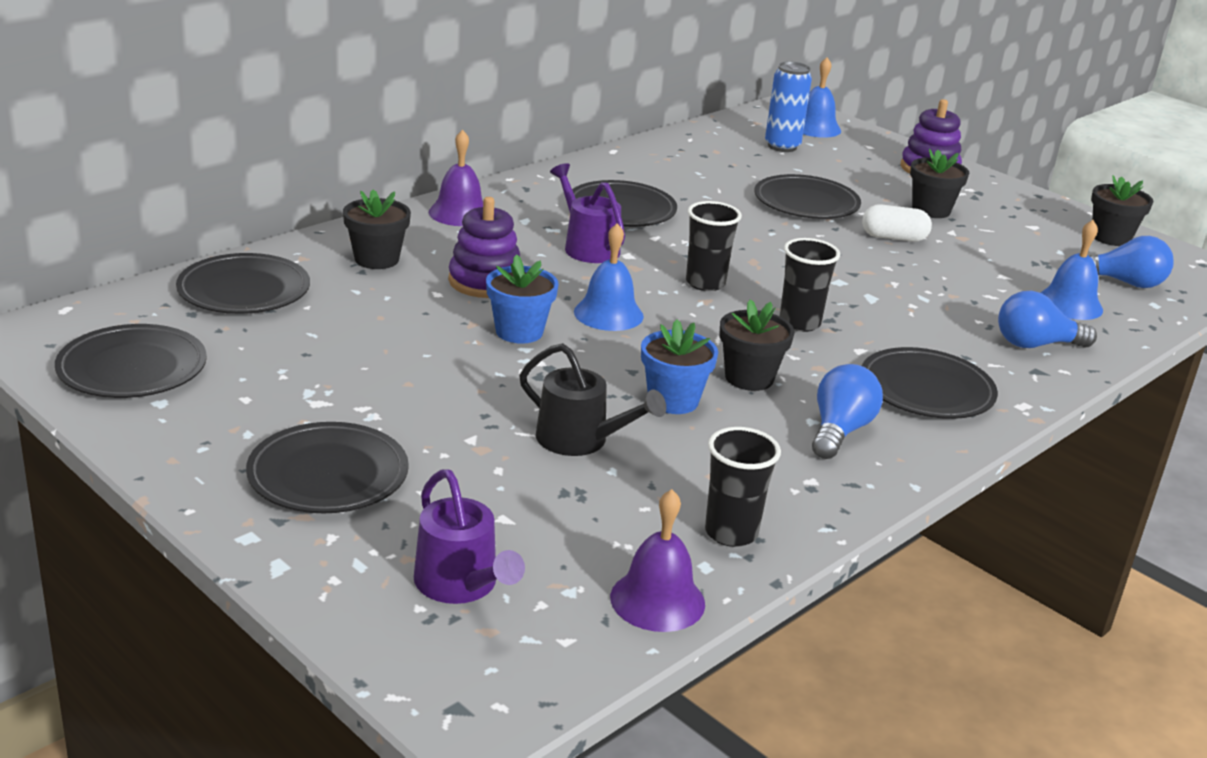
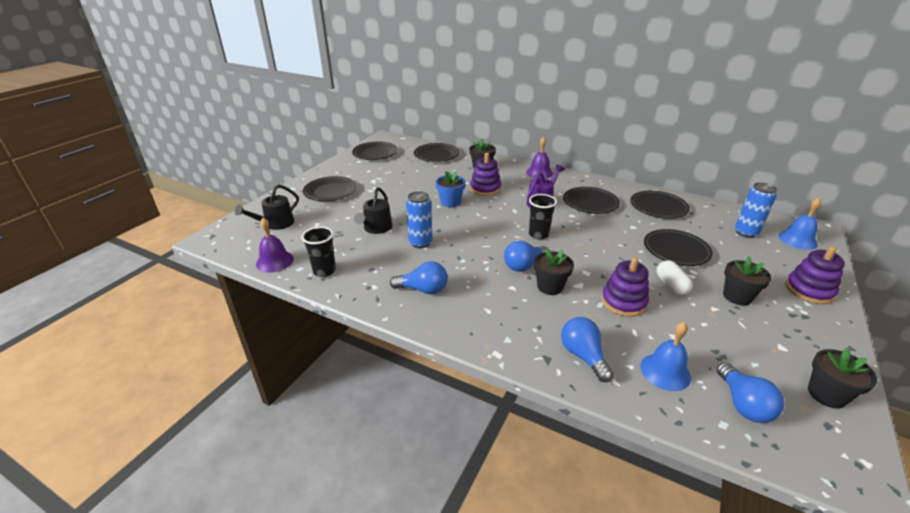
camera: 75 degrees right, 5 degrees up
purple watering can [414,469,525,604] -> black watering can [235,185,299,230]
blue bell [574,223,644,331] -> none
blue flower pot [641,319,718,414] -> blue can [406,191,432,248]
black flower pot [720,299,794,391] -> black flower pot moved to [534,248,574,295]
black cup [780,238,840,332] -> blue light bulb [504,241,548,272]
black plate [862,347,998,419] -> black plate moved to [630,191,690,219]
none -> purple stacking toy [601,257,649,317]

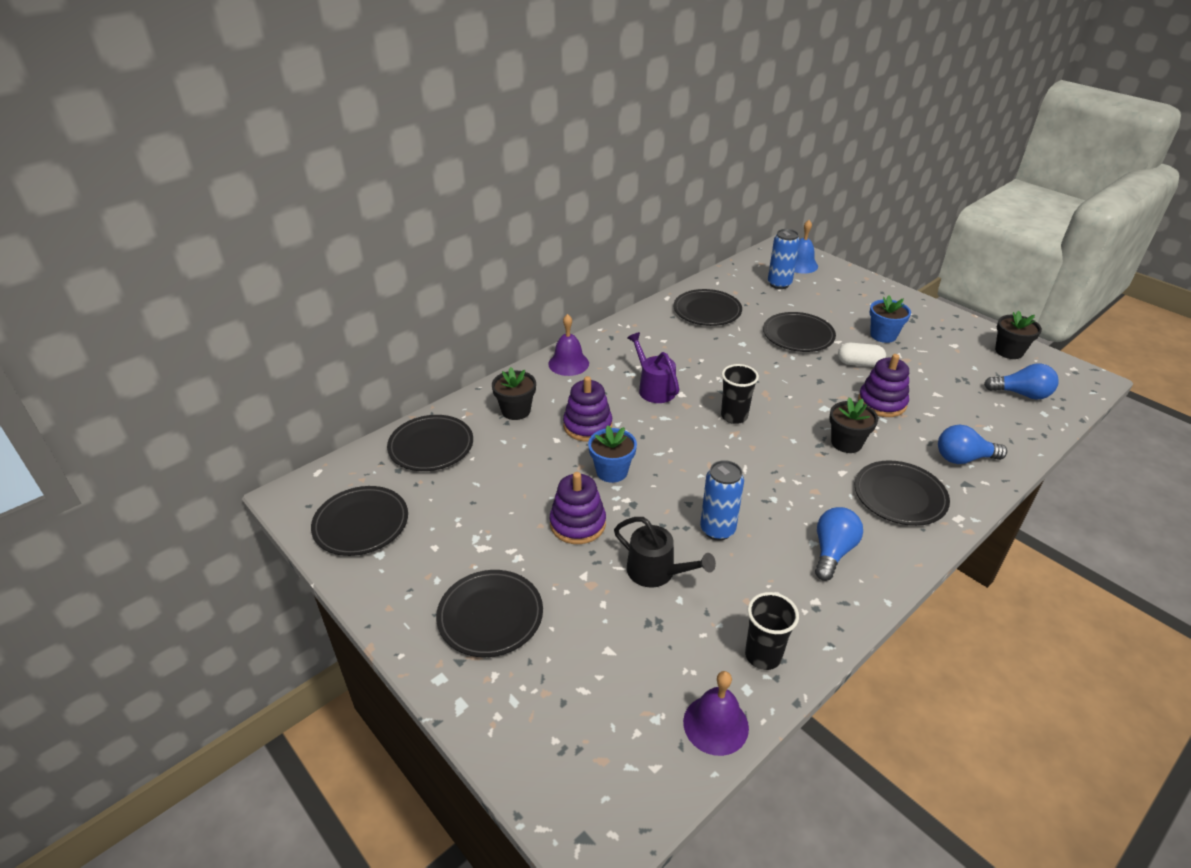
camera: 70 degrees left, 5 degrees up
black watering can [235,185,299,230] -> none
blue light bulb [504,241,548,272] -> none
black plate [563,187,620,214] -> black plate moved to [855,460,950,526]
blue bell [640,322,691,391] -> none
black flower pot [723,257,771,306] -> blue flower pot [869,296,911,343]
purple stacking toy [785,246,845,304] -> purple stacking toy moved to [550,472,606,544]

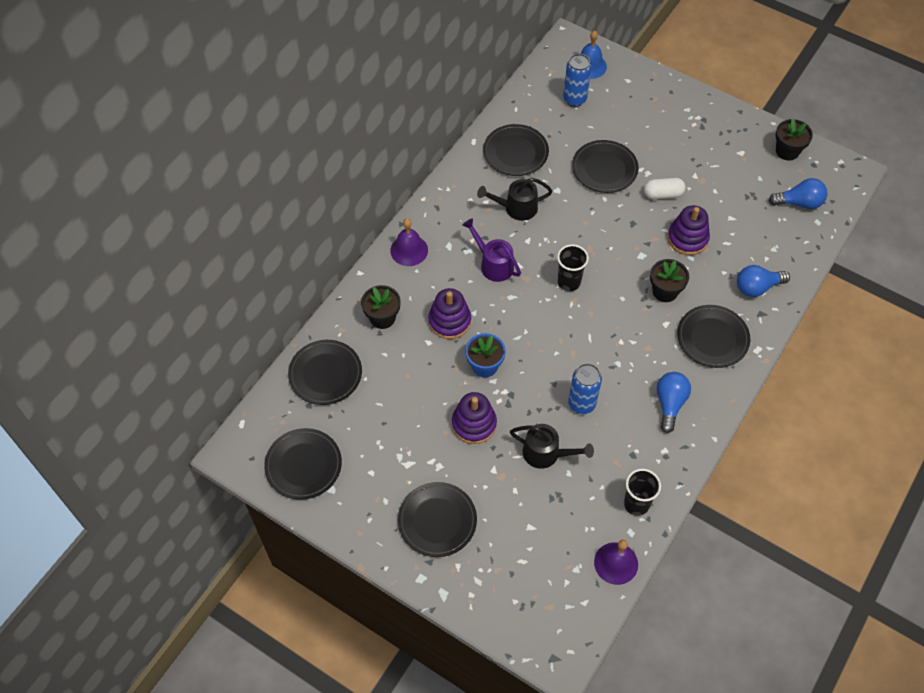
camera: 15 degrees left, 20 degrees up
blue flower pot [869,296,911,343] -> none
none -> black watering can [477,178,552,221]

